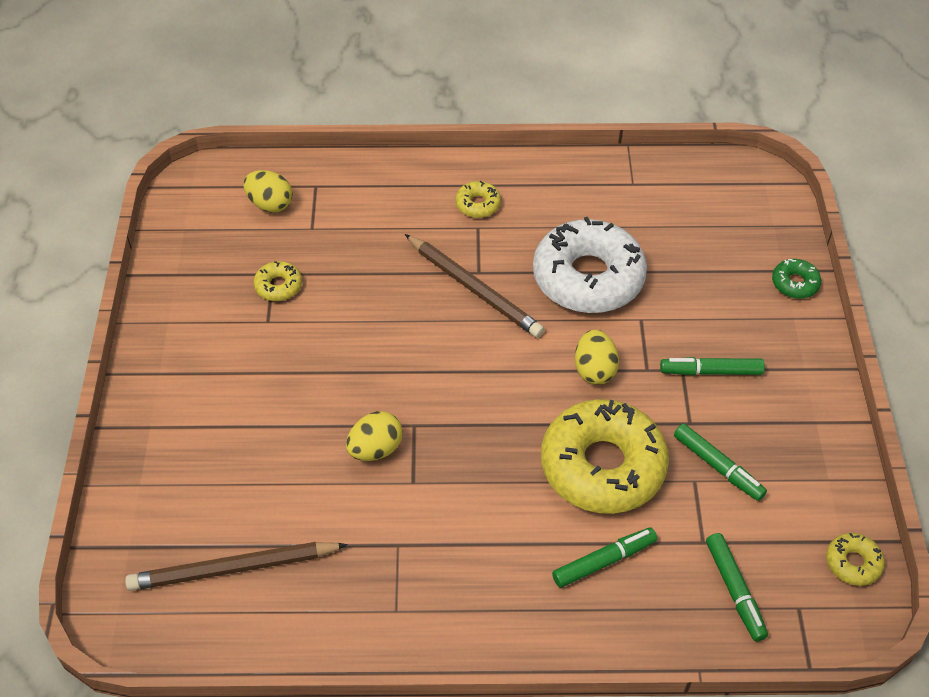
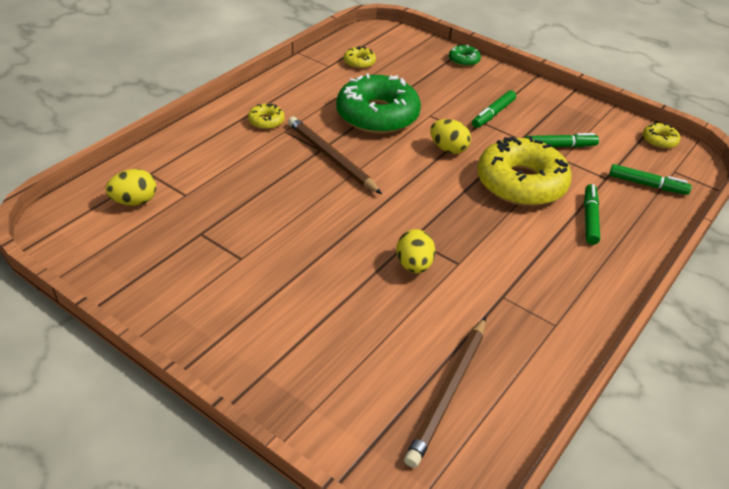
camera: 55 degrees left, 10 degrees down
yellow donut [254,261,302,301] -> yellow donut moved to [344,46,376,69]
brown pencil [405,234,544,338] -> brown pencil turned 120 degrees counterclockwise [288,117,382,194]
white donut [533,217,647,313] -> green donut [336,73,421,134]

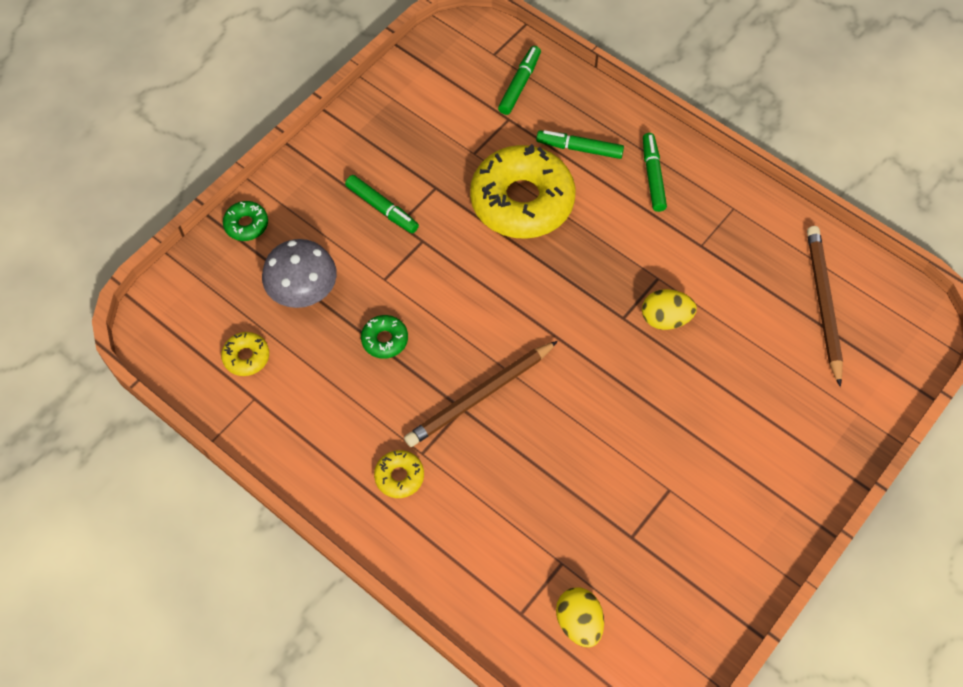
camera: 85 degrees left, 20 degrees up
green donut [336,73,421,134] -> green donut [361,315,408,359], size x0.42
brown pencil [404,317,486,468] -> brown pencil turned 120 degrees counterclockwise [807,226,843,387]
yellow egg [430,119,471,154] -> none
green marker [526,133,599,147] -> green marker moved to [643,133,667,212]
yellow donut [643,123,680,149] -> none
none -> grey mushroom [262,239,337,308]

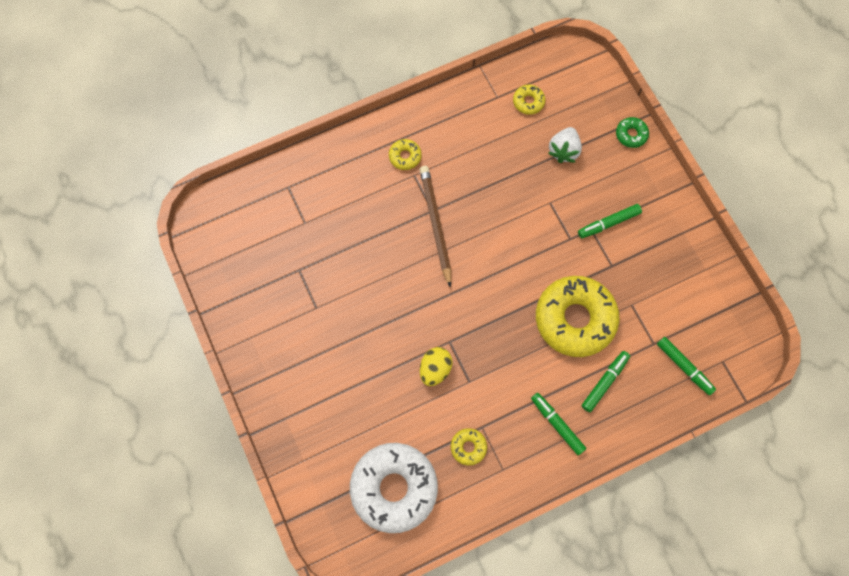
camera: 115 degrees right, 10 degrees up
grey mushroom [262,239,337,308] -> white strawberry [548,127,582,163]
green donut [361,315,408,359] -> none
yellow egg [556,588,604,647] -> none
green marker [643,133,667,212] -> green marker turned 150 degrees counterclockwise [531,393,586,455]
brown pencil [807,226,843,387] -> white donut [350,443,438,533]
none -> yellow donut [451,428,487,466]

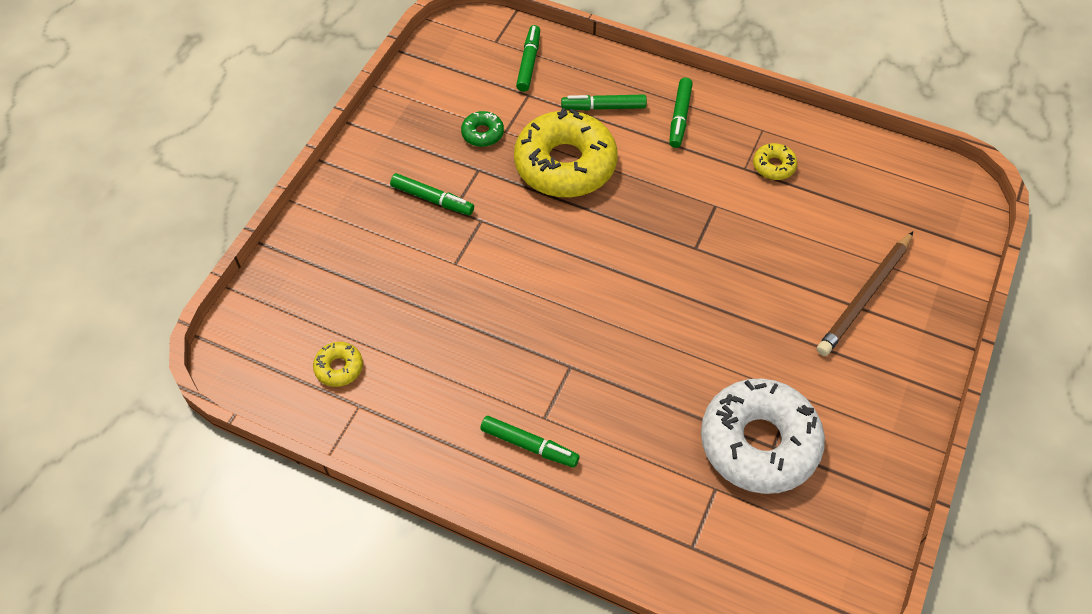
camera: 130 degrees left, 15 degrees down
white donut [350,443,438,533] -> white donut moved to [701,378,825,494]
yellow donut [389,139,422,170] -> green marker [480,416,579,468]
brown pencil [420,166,451,288] -> brown pencil moved to [817,232,913,356]
yellow egg [420,347,453,386] -> none
white strawberry [548,127,582,163] -> none
green donut [616,117,649,148] -> green donut moved to [461,111,504,147]

